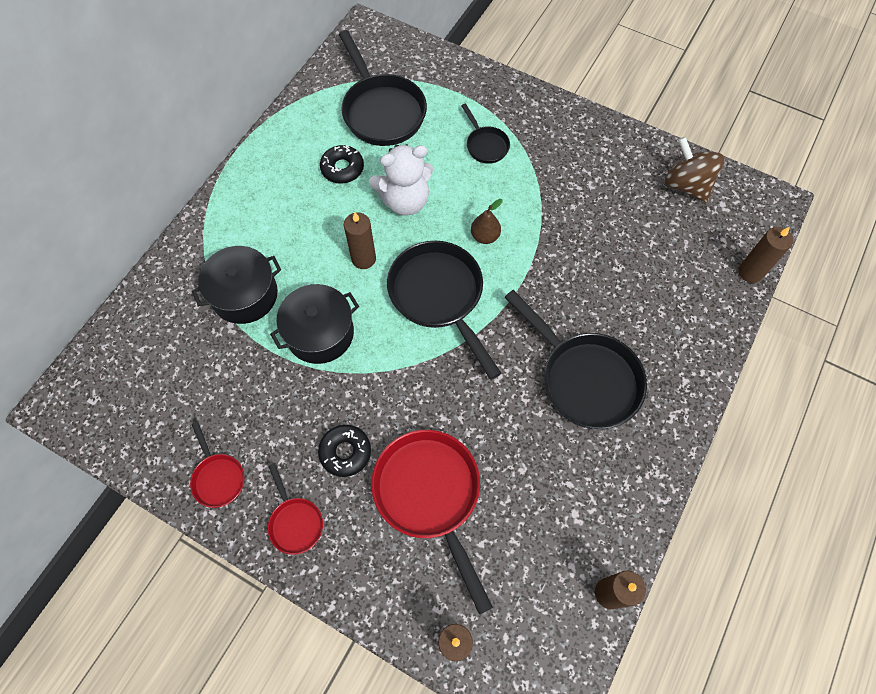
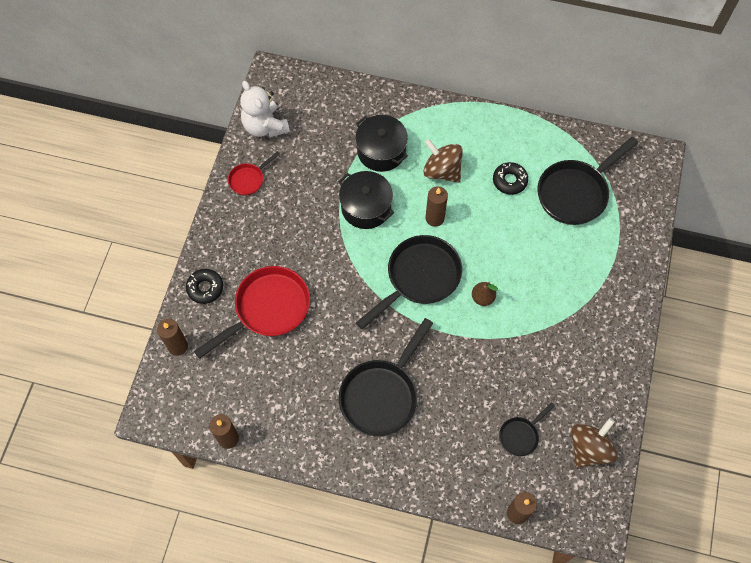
camera: 75 degrees right, 0 degrees up
red pan [268,463,323,555] -> none
black donut [318,425,371,477] -> black donut moved to [186,269,223,304]
white teddy bear [369,144,433,216] -> white teddy bear moved to [240,81,290,137]
black pan [461,104,510,164] -> black pan moved to [499,402,555,456]
none -> brown spinning top [423,139,463,183]

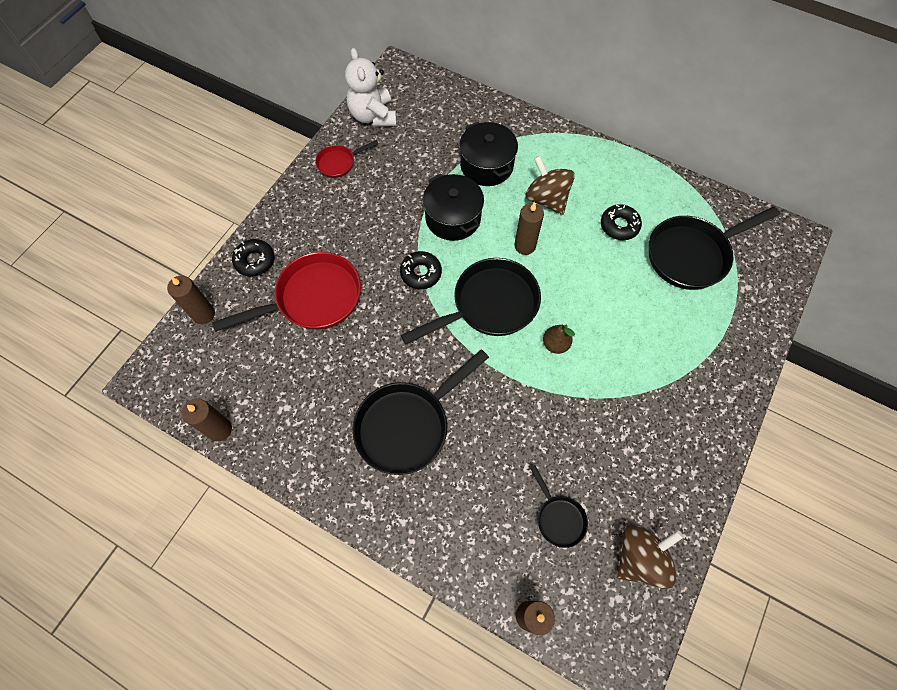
camera: 15 degrees right, 0 degrees up
black pan [499,402,555,456] -> black pan turned 90 degrees counterclockwise [530,465,588,548]
none -> black donut [400,251,442,289]

